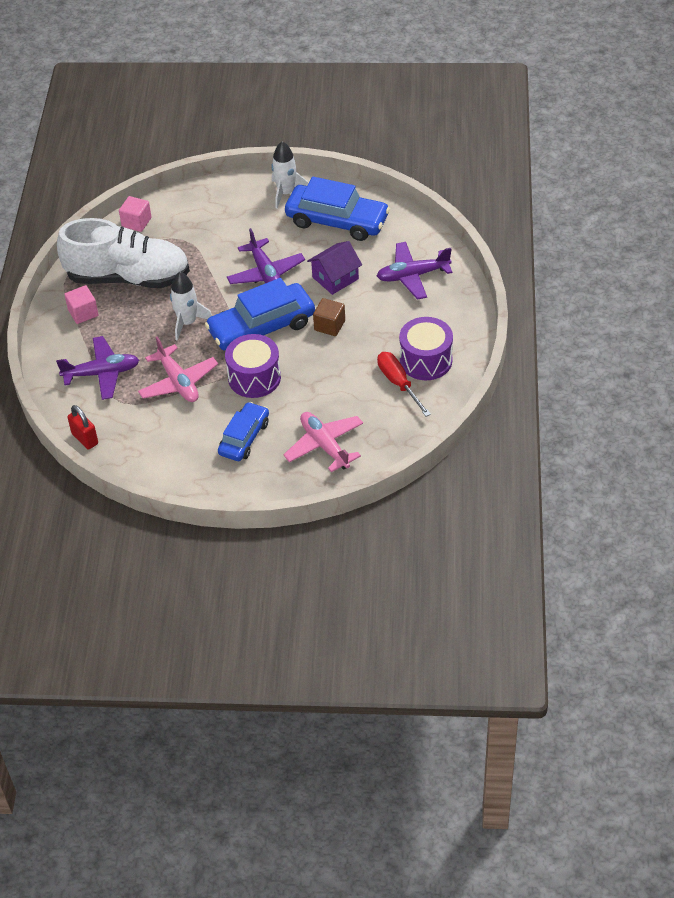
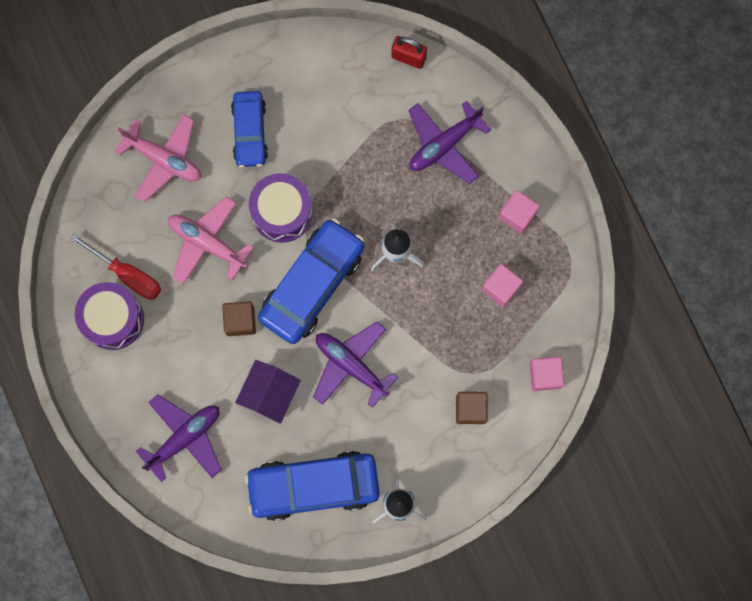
camera: 150 degrees right, 30 degrees up
white shoe [57,218,190,288] -> pink cube [481,264,523,307]
pink plane [138,337,218,402] -> pink plane moved to [168,196,254,284]
none -> brown cube [456,392,488,424]

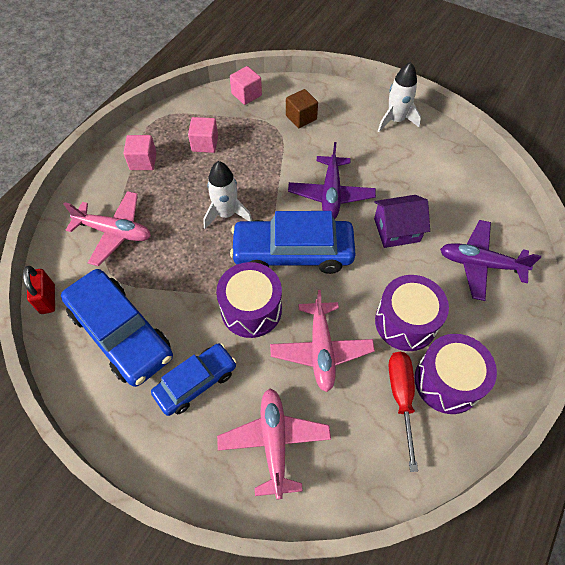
camera: 125 degrees left, 20 degrees down
brown cube [222,301,256,336] -> none
blue car [245,451,380,521] -> blue car moved to [61,269,173,387]
purple plane [409,101,491,184] -> pink plane [64,191,151,266]
none -> purple drum [375,275,449,351]

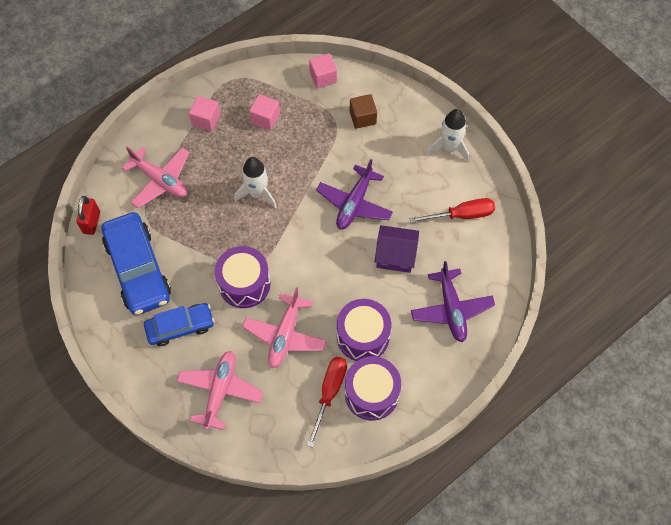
camera: 20 degrees right, 5 degrees up
blue car [230,211,356,274] -> none
purple plane [440,220,541,301] -> purple plane turned 135 degrees counterclockwise [411,261,495,342]
none -> red screwdriver [409,198,495,223]

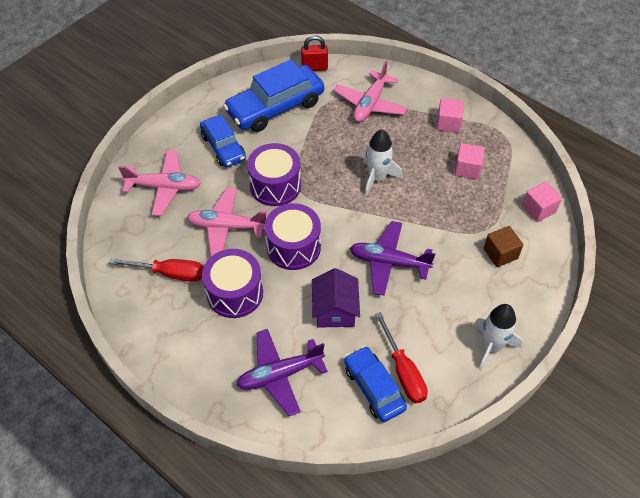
camera: 80 degrees right, 10 degrees down
purple drum [345,356,401,420] -> purple drum moved to [264,203,321,270]
none -> blue car [344,346,407,422]

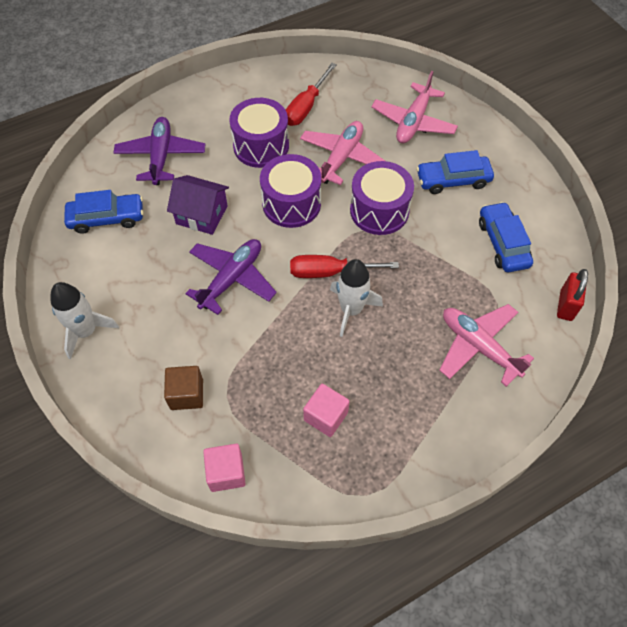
camera: 110 degrees right, 5 degrees up
blue car [223,59,324,132] -> blue car [479,202,533,272], size x0.62
red screwdriver [375,312,428,403] -> red screwdriver moved to [290,255,399,278]
pink cube [436,98,464,133] -> none

